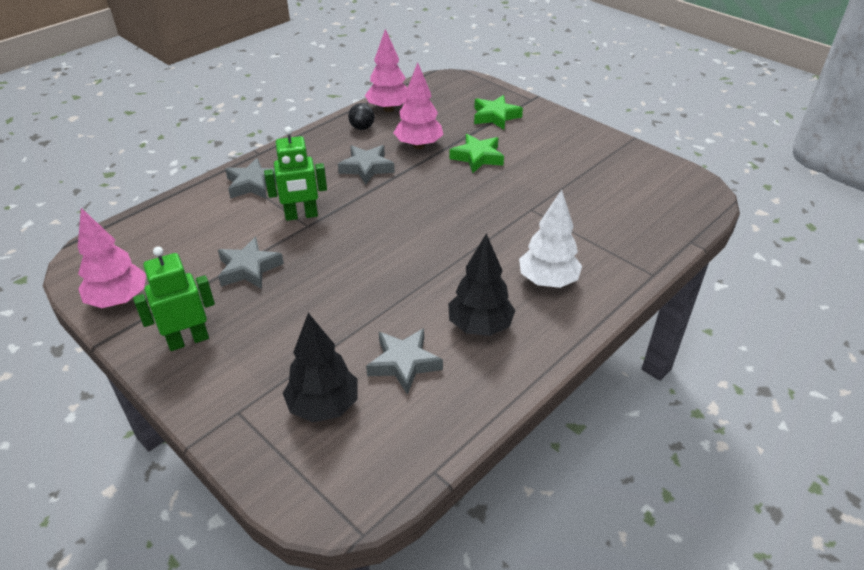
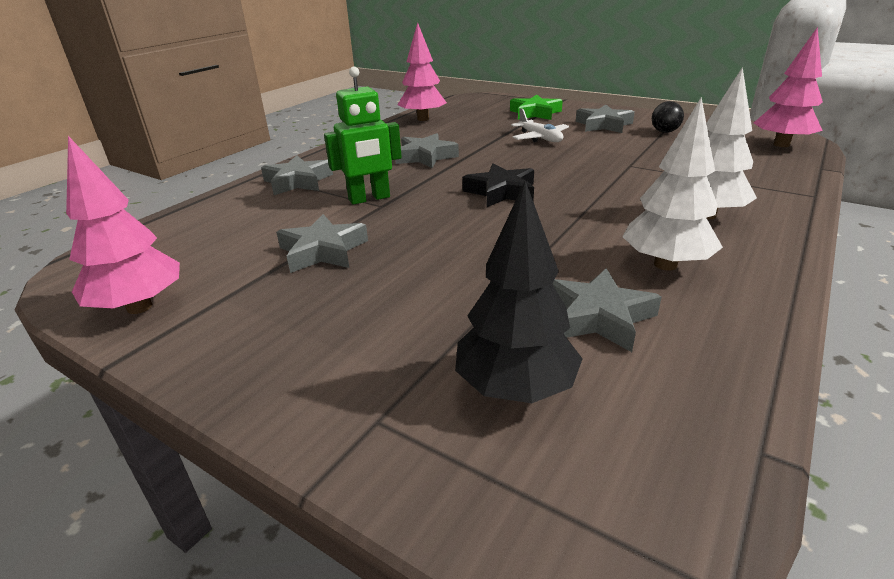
camera: 10 degrees left, 10 degrees down
green robot [133,247,215,351] -> none
black ball [348,103,374,130] -> black ball moved to [652,101,684,133]
pink tree [394,62,444,149] -> pink tree moved to [754,27,823,147]
black tree [448,233,515,336] -> white tree [623,97,723,271]
green star [449,134,504,173] -> white plane [511,108,569,142]
none -> black star [462,163,534,207]
none -> grey star [576,105,635,133]

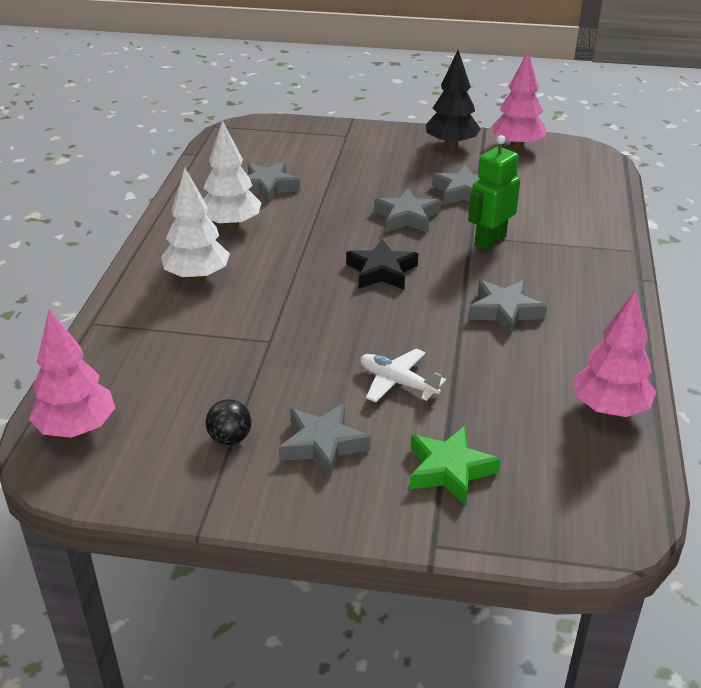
camera: 155 degrees right, 5 degrees up
grey star [261,156,333,195] -> grey star moved to [374,188,441,233]
black tree [455,181,583,403] -> black tree moved to [426,50,481,148]

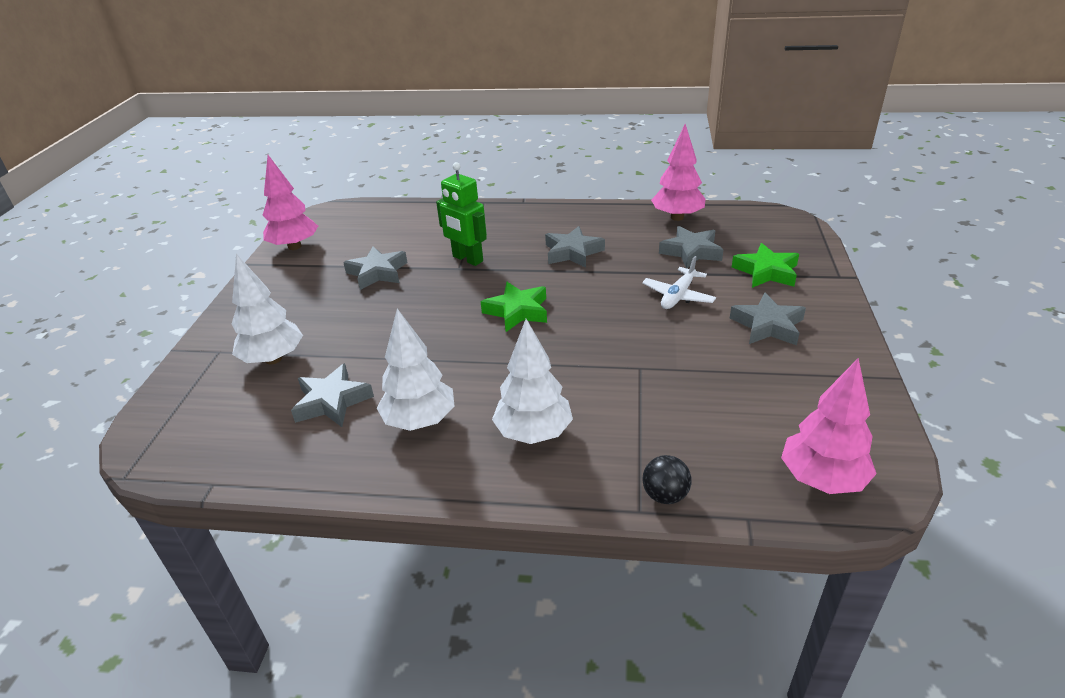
camera: 90 degrees left, 0 degrees up
black ball [206,399,252,445] -> black ball moved to [642,455,691,504]
black star [346,239,418,289] -> green star [481,282,547,332]
grey star [374,188,441,233] -> grey star moved to [659,226,723,268]
black tree [426,50,481,148] -> none
none -> white tree [232,254,303,364]

